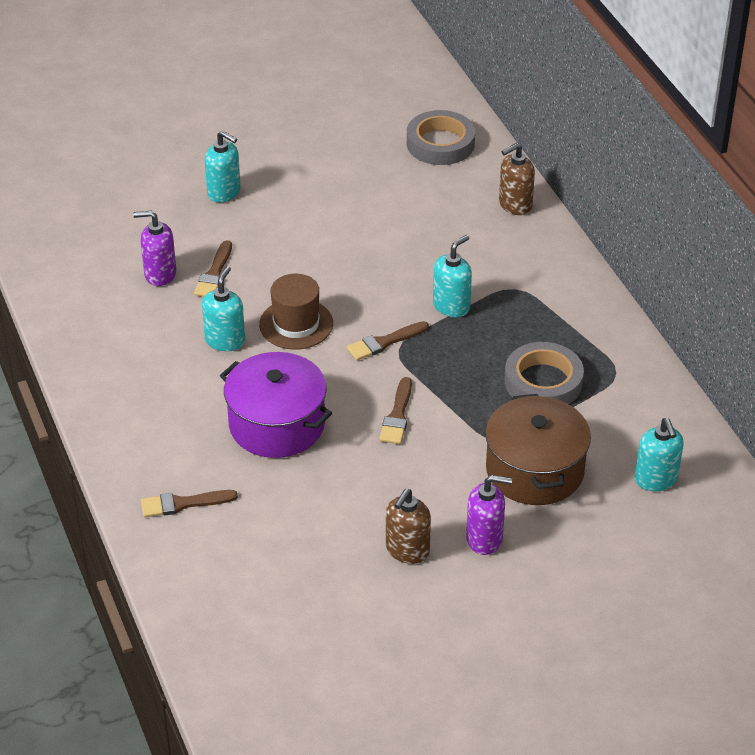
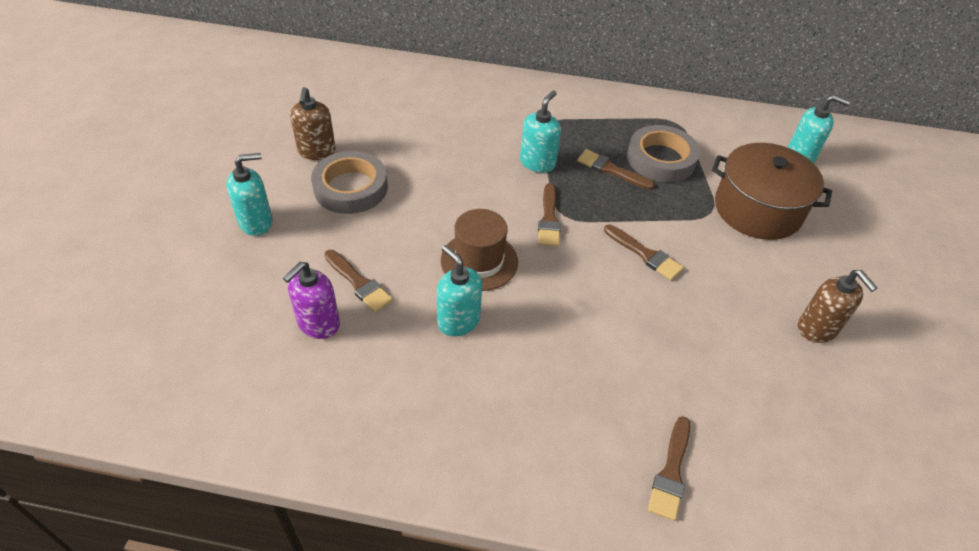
camera: 60 degrees left, 5 degrees up
purple pot [220,352,332,458] -> none
grey tape [407,110,475,165] -> grey tape moved to [311,151,388,214]
turquoise soap dispenser [433,235,472,317] -> turquoise soap dispenser turned 45 degrees clockwise [520,91,561,173]
purple soap dispenser [466,475,512,555] -> none
brown soap dispenser [499,143,535,215] -> brown soap dispenser moved to [290,87,336,160]
none -> brown brush [577,149,655,190]

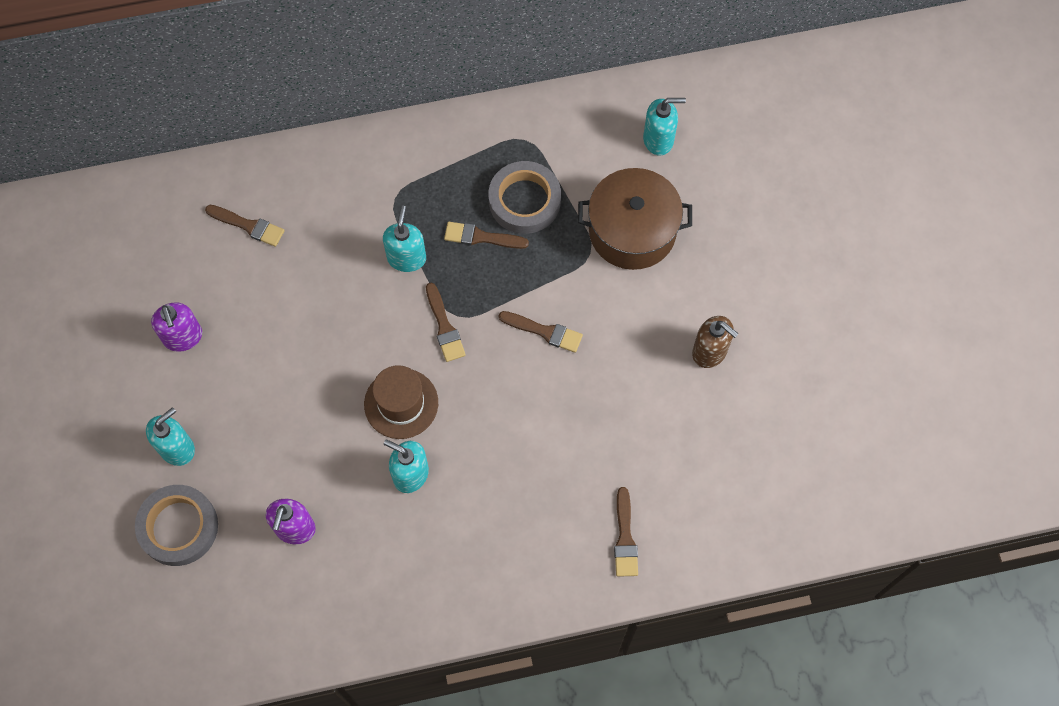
camera: 20 degrees left, 20 degrees up
brown soap dispenser [290,87,336,160] -> purple soap dispenser [151,302,202,352]
grey tape [311,151,388,214] -> grey tape moved to [135,485,218,566]
brown brush [324,250,393,312] -> brown brush moved to [205,205,285,247]

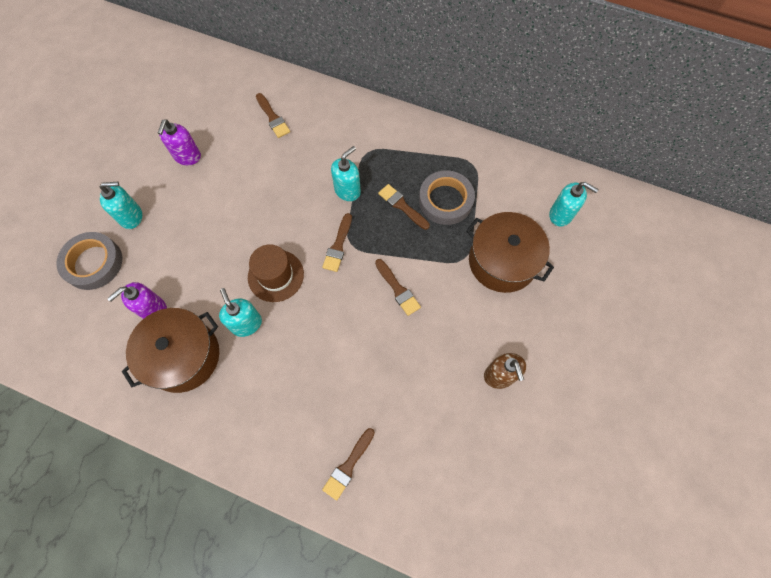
camera: 35 degrees right, 0 degrees up
none -> brown pot [122,308,219,393]

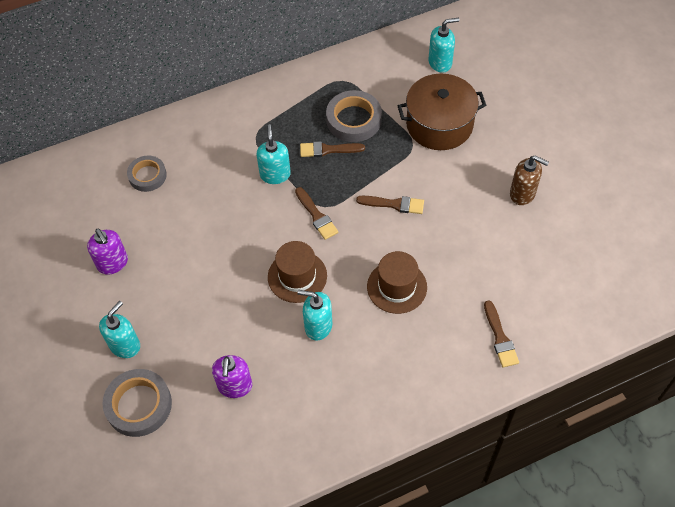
camera: 45 degrees left, 10 degrees down
brown pot [122,308,219,393] -> none
brown brush [256,93,290,138] -> grey tape [127,156,167,192]
none -> brown hat [367,251,427,314]

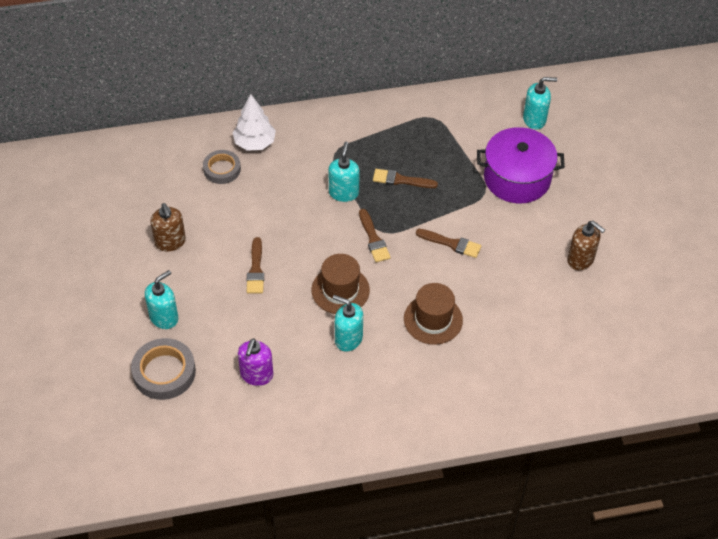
camera: 10 degrees right, 5 degrees down
purple soap dispenser [87,229,128,275] -> brown soap dispenser [150,203,186,252]
grey tape [326,90,382,142] -> none
brown pot [398,74,486,150] -> purple pot [477,127,565,204]
brown brush [484,300,519,368] -> brown brush moved to [247,237,264,293]
none -> white tree [232,94,276,151]

